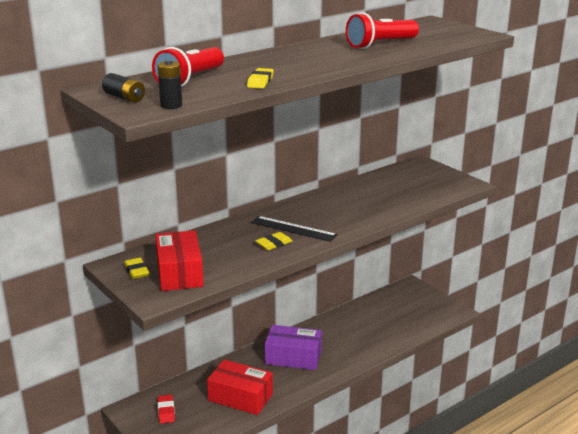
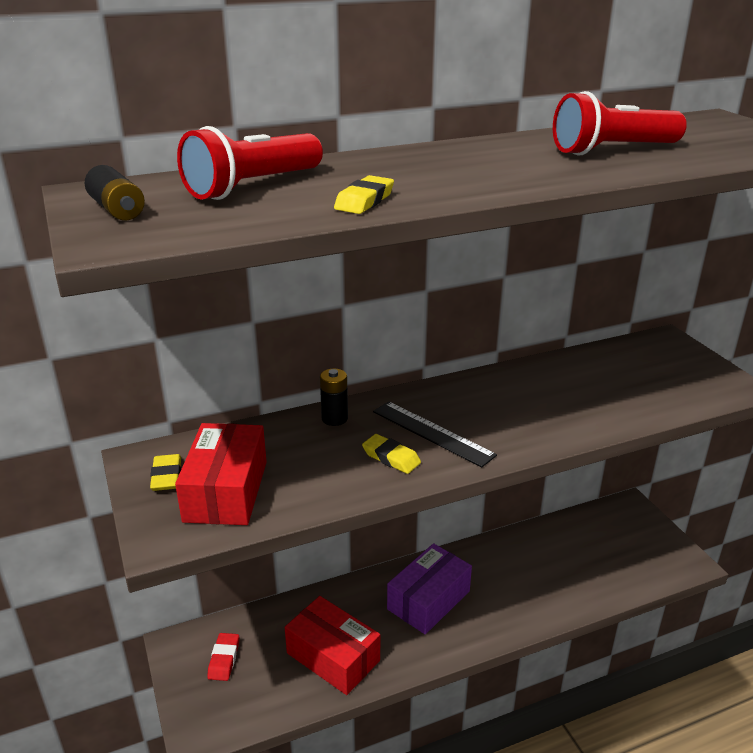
camera: 15 degrees right, 5 degrees up
black battery [158,59,182,109] -> black battery moved to [320,368,348,426]
yellow eraser [255,232,293,250] -> yellow eraser turned 60 degrees clockwise [362,434,421,474]
purple box [265,325,322,370] -> purple box turned 75 degrees counterclockwise [387,543,472,634]

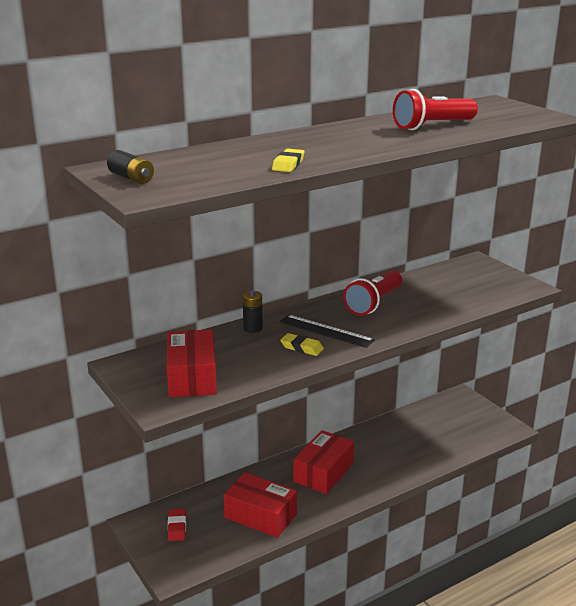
camera: 10 degrees left, 5 degrees down
yellow eraser [150,454,181,491] -> none
red flashlight [177,126,323,200] -> red flashlight moved to [343,270,402,316]
purple box [387,543,472,634] -> red box [294,430,354,494]

